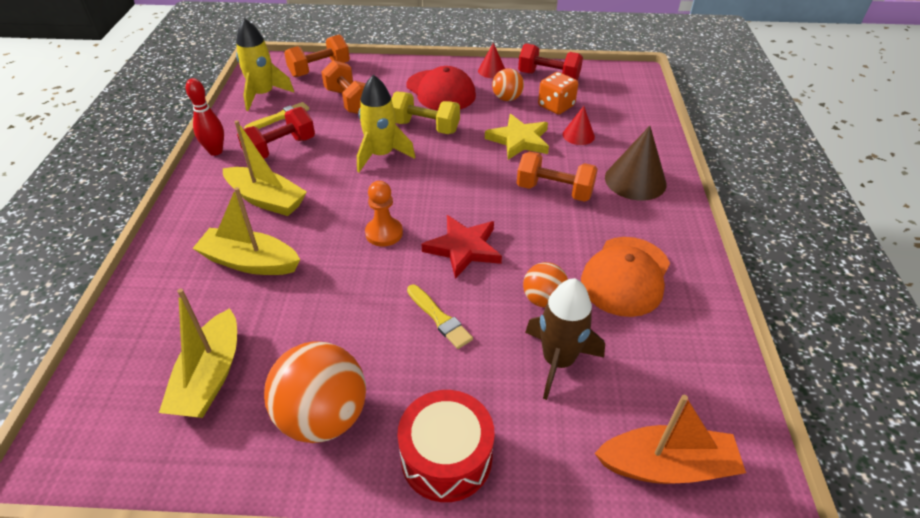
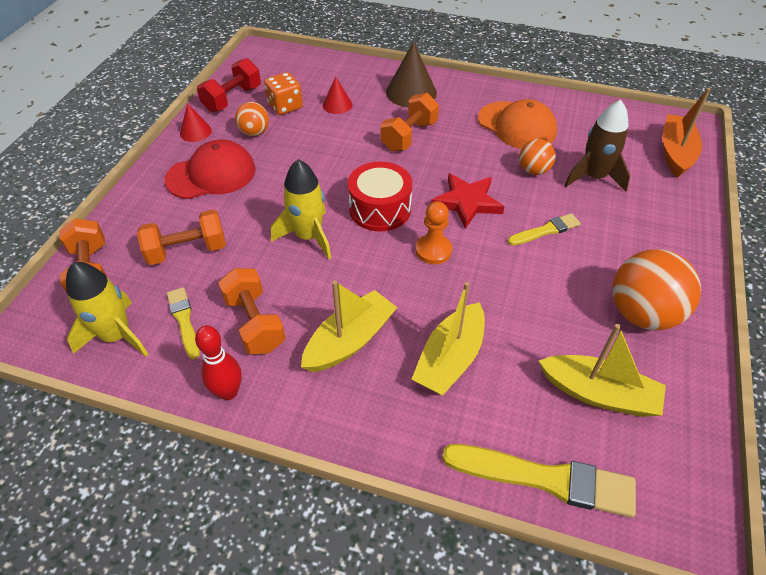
camera: 75 degrees left, 5 degrees up
red dumbbell [237,107,315,159] -> orange dumbbell [218,268,286,354]
yellow dumbbell [392,92,460,134] -> none
red drum [397,390,495,502] -> red drum moved to [348,162,412,231]
yellow star [485,114,549,160] -> none
none -> yellow brush [442,444,636,518]

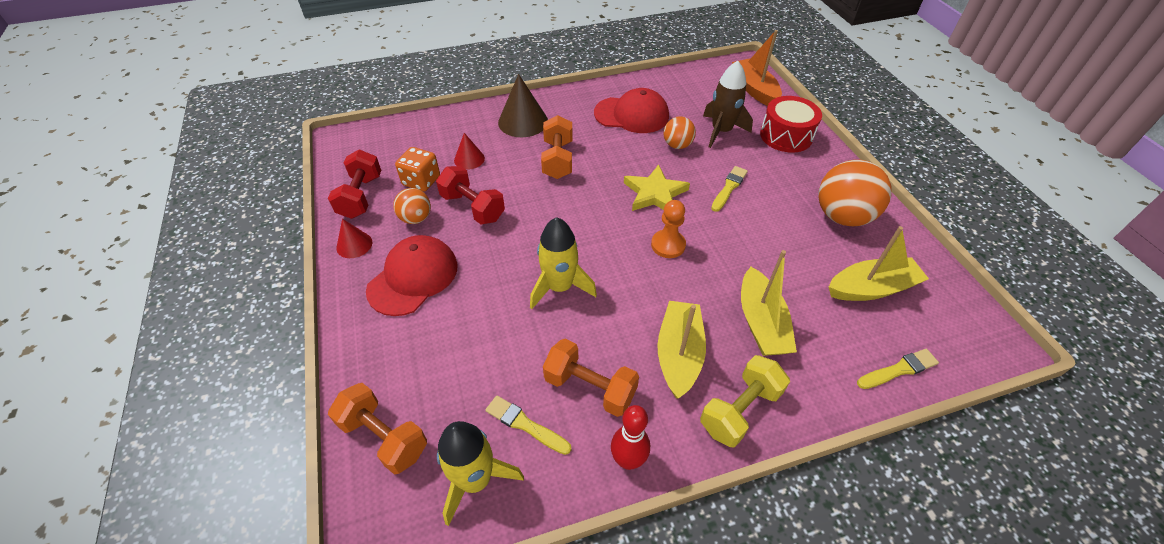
camera: 35 degrees left, 0 degrees up
orange dumbbell [137,210,226,265] -> none
red drum [348,162,412,231] -> red drum moved to [760,96,822,153]
red star [431,173,504,229] -> yellow star [624,165,690,211]
yellow brush [442,444,636,518] -> yellow brush [857,349,939,389], size x0.56
orange cap [478,99,557,149] -> red cap [594,88,669,133]
none -> red dumbbell [436,166,505,225]
none -> yellow dumbbell [700,355,790,447]

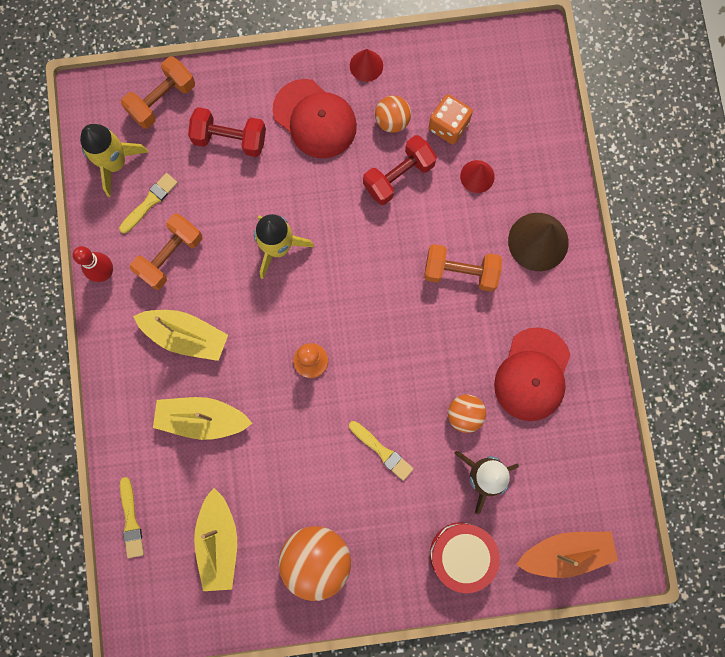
camera: 100 degrees right, 30 degrees up
red dumbbell [328,150,382,219] -> red dumbbell moved to [188,107,266,157]
yellow star [624,165,690,211] -> none
yellow dumbbell [700,355,790,447] -> none

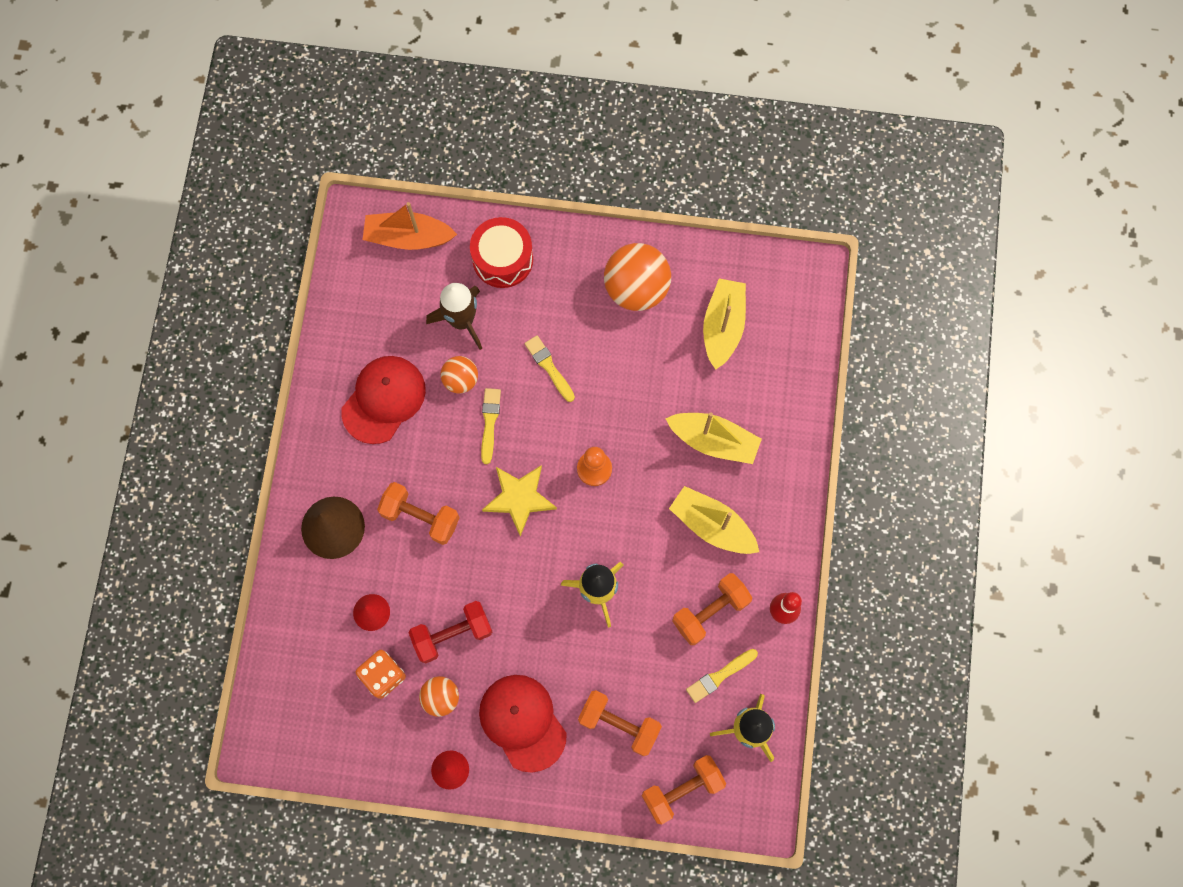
camera: 165 degrees left, 5 degrees down
yellow brush [120,477,144,558] -> yellow brush moved to [481,388,501,464]
red dumbbell [188,107,266,157] -> orange dumbbell [578,690,662,756]
none -> yellow star [482,465,557,537]

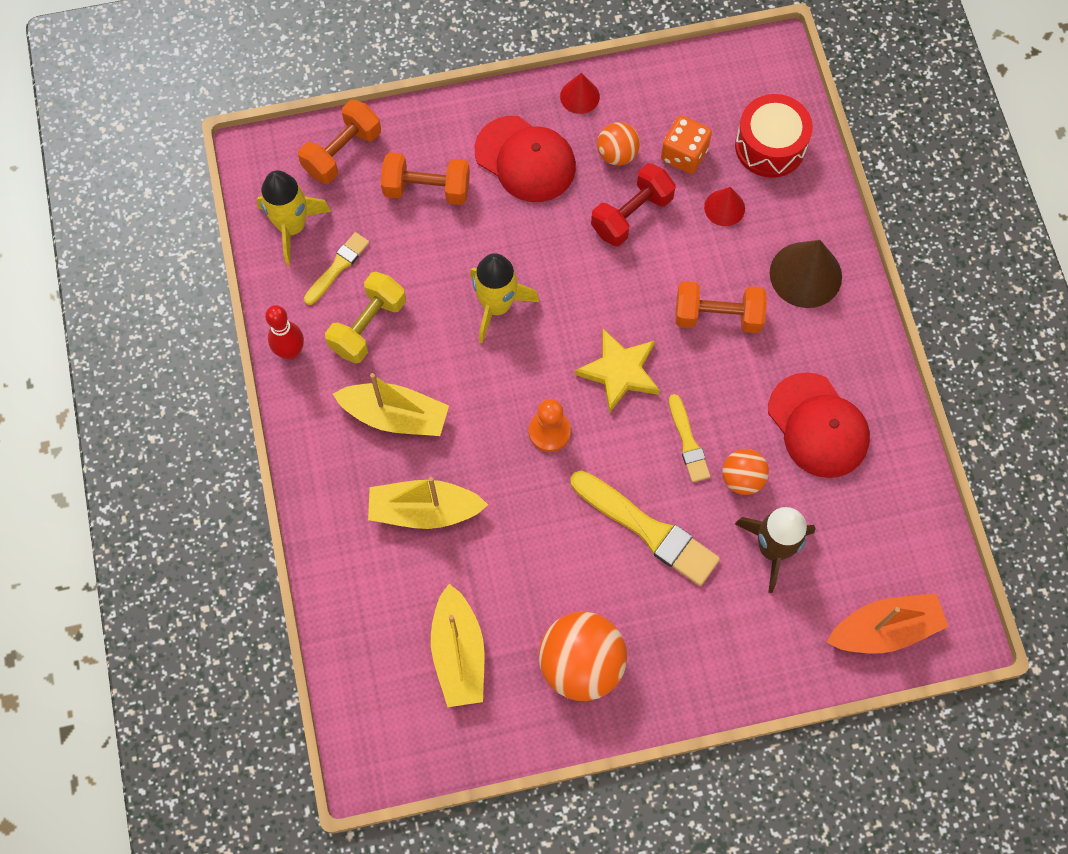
camera: 160 degrees right, 5 degrees down
red cap [341,356,426,444] -> red cap turned 45 degrees counterclockwise [768,372,870,478]
red drum [470,217,533,288] -> red drum moved to [735,94,813,178]
yellow brush [524,335,575,402] -> yellow brush [570,470,720,586], size x1.77
orange dumbbell [672,573,752,645] -> yellow dumbbell [325,272,406,363]

